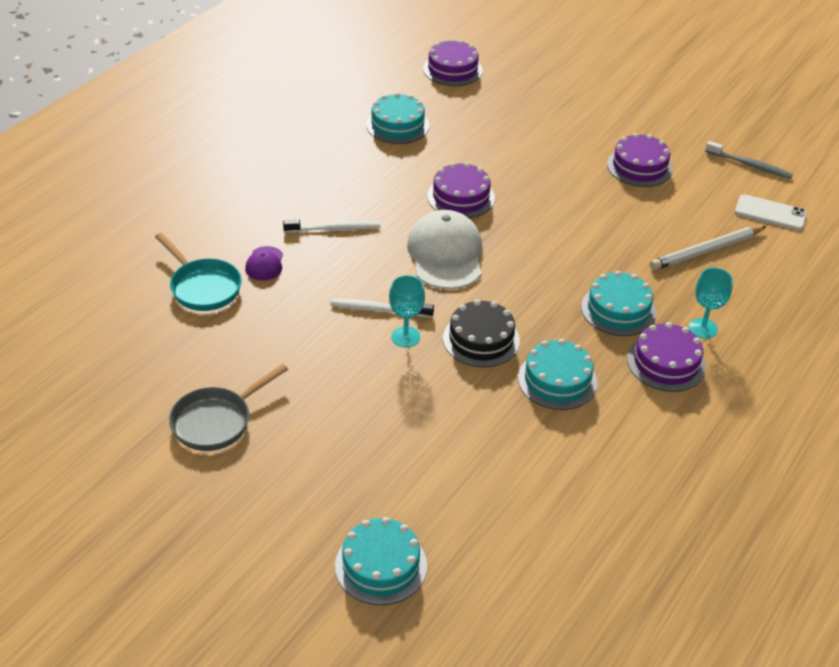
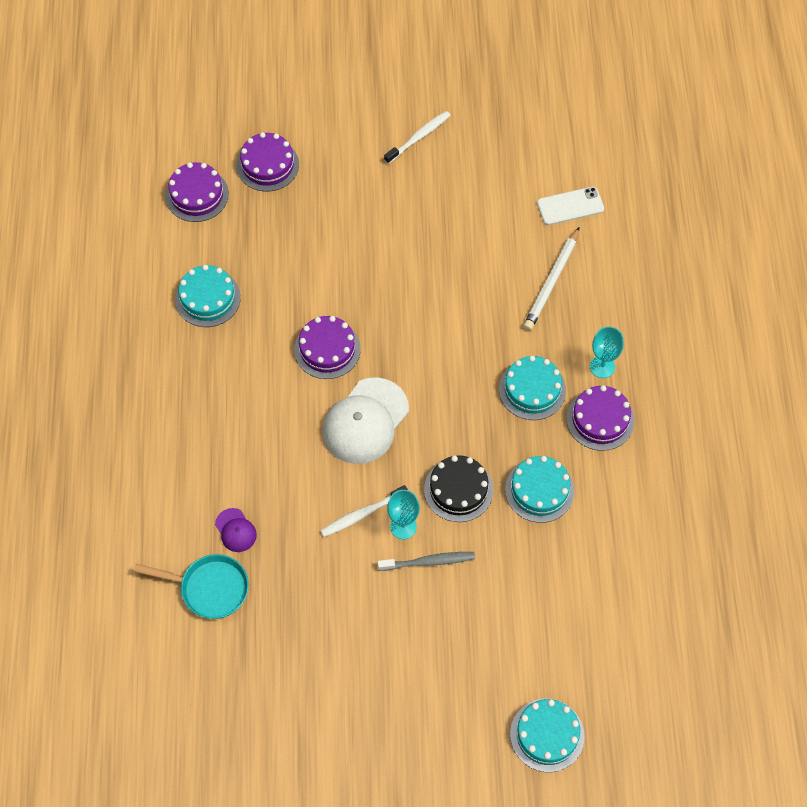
camera: 35 degrees left, 20 degrees up
grey pan [169,364,288,451] -> none
white toothbrush [283,220,381,233] -> white toothbrush moved to [384,111,450,164]
white cap [407,210,482,289] -> white cap turned 105 degrees counterclockwise [323,377,409,464]
purple cake [607,133,673,187] -> purple cake moved to [237,132,299,192]
grey toothbrush [705,141,793,179] -> grey toothbrush moved to [378,552,475,571]

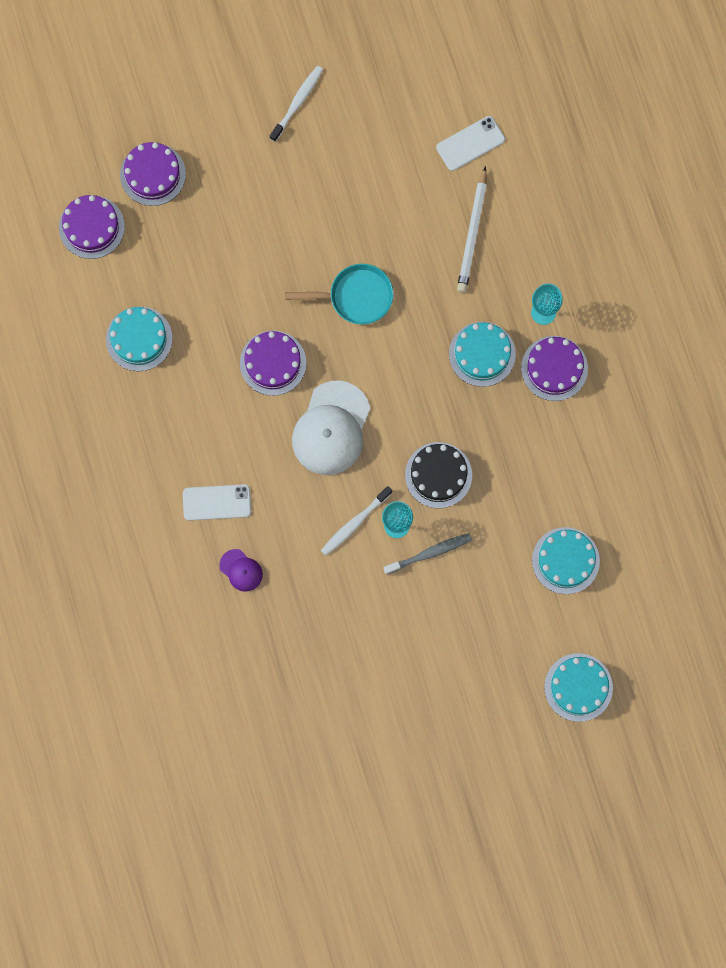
camera: 15 degrees left, 15 degrees up
turquoise pan [133,554,249,619] -> turquoise pan moved to [285,264,394,325]
turquoise cake [505,456,575,523] -> turquoise cake moved to [532,527,600,594]
none -> white phone [183,484,251,521]

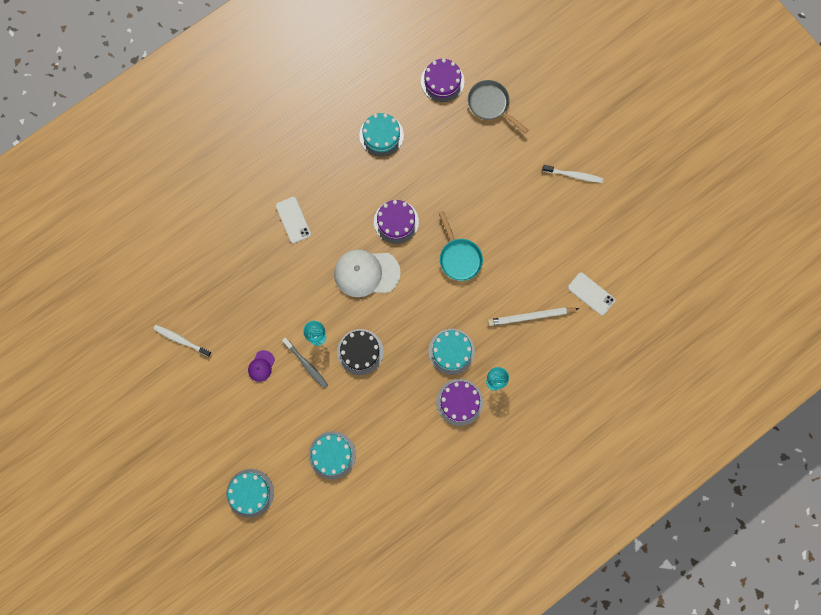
camera: 70 degrees right, 0 degrees up
purple cake [120,142,186,206] -> grey pan [468,80,529,134]
purple cap [219,549,263,592] -> purple cap moved to [248,350,275,382]
white toothbrush [321,486,393,555] -> white toothbrush moved to [153,325,212,357]

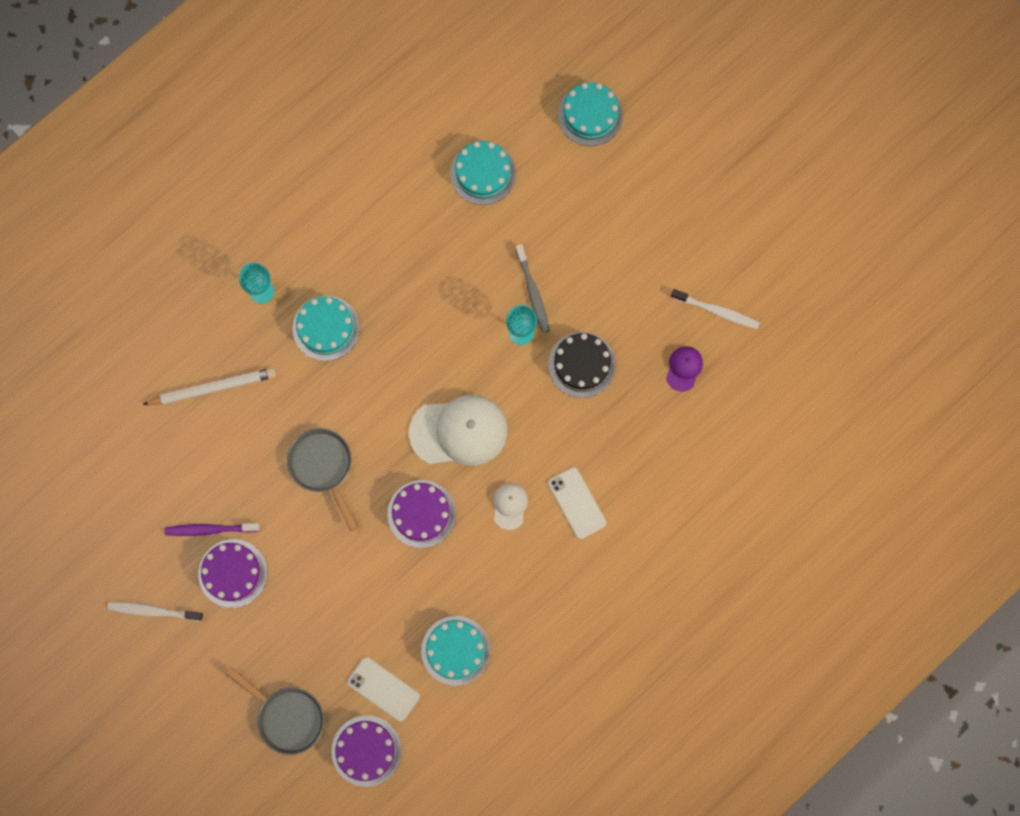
camera: 175 degrees right, 0 degrees up
purple cap [248,350,275,382] -> purple cap moved to [666,346,703,392]
grey toothbrush [282,338,328,388] -> grey toothbrush turned 150 degrees counterclockwise [515,244,550,333]
black cake [337,329,384,375] -> black cake moved to [548,332,616,398]
purple cake [436,379,483,426] -> purple cake moved to [198,539,267,608]
turquoise pan [439,211,483,281] -> grey pan [287,428,358,531]
white phone [568,272,615,316] -> white phone moved to [347,657,420,721]
none -> purple toothbrush [164,523,259,536]
none -> white cap [494,483,528,530]

